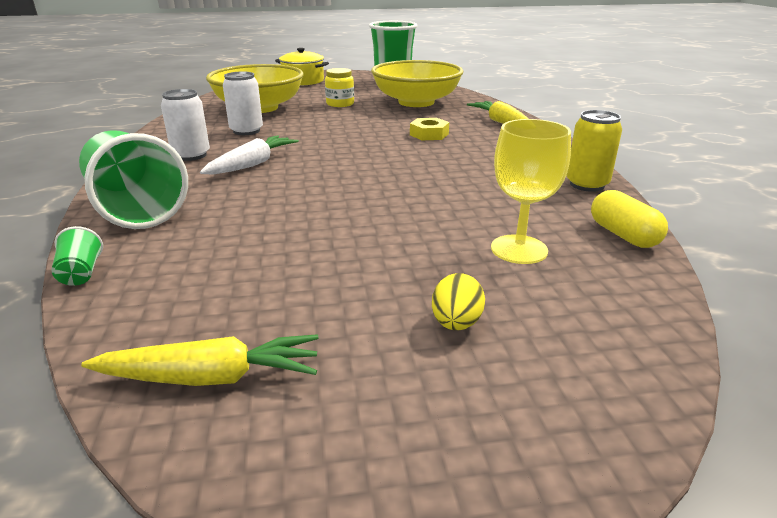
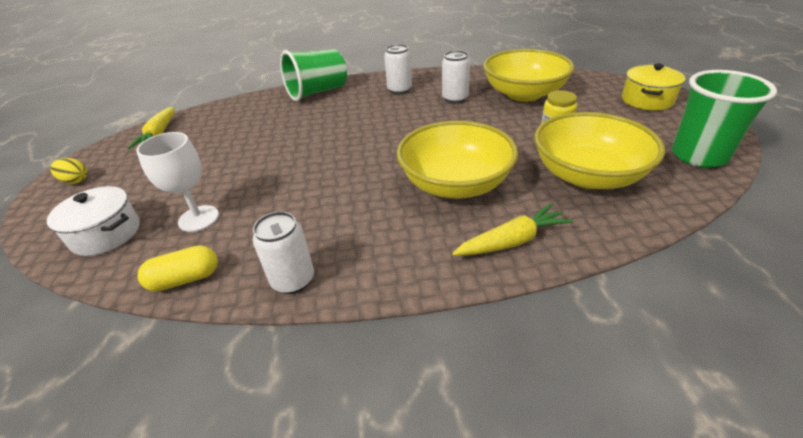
camera: 95 degrees right, 10 degrees up
green cup [51,226,103,286] -> none
white carrot [200,135,299,174] -> none
yellow nut [410,118,449,140] -> yellow bowl [397,121,518,198]
yellow egg [432,273,485,330] -> yellow egg moved to [50,158,87,184]
yellow goblet [491,119,571,264] -> white goblet [136,132,219,232]
yellow can [567,110,622,192] -> white can [253,212,314,294]
none -> white pot [47,186,140,256]

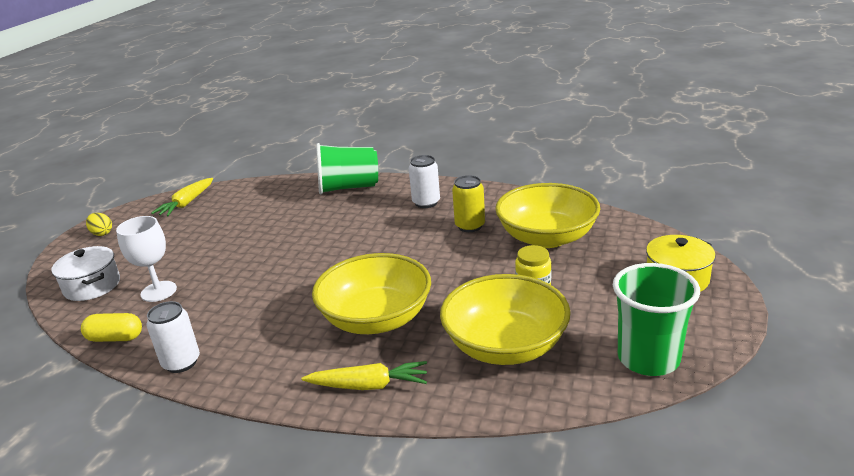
camera: 25 degrees right, 10 degrees down
white can [442,50,470,103] -> yellow can [452,175,485,232]

